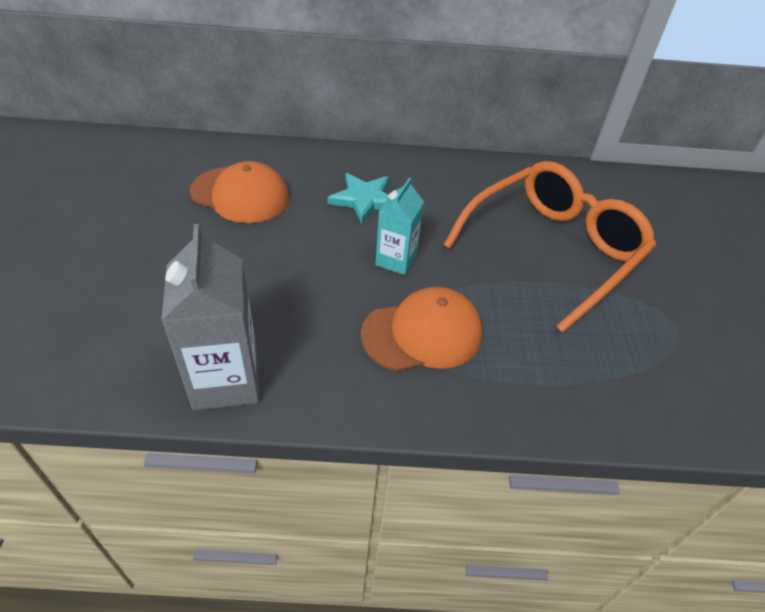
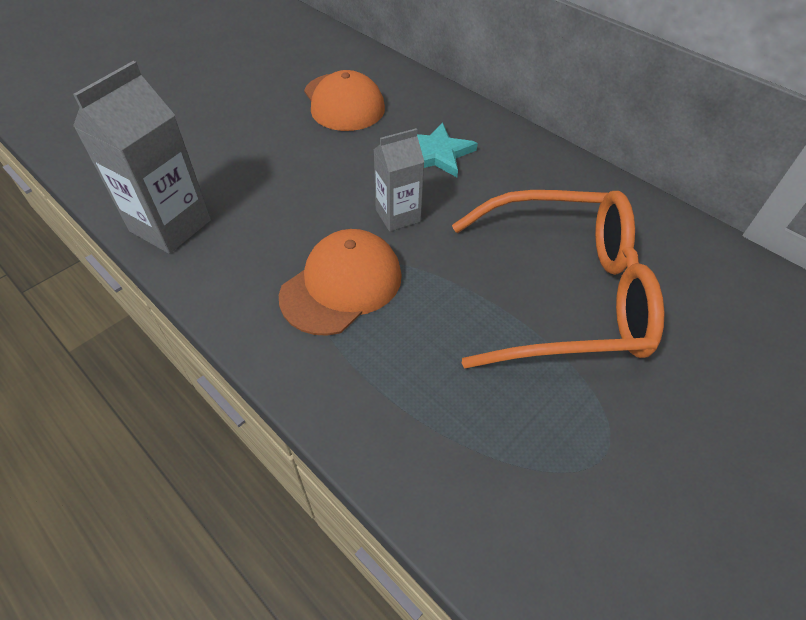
camera: 45 degrees right, 5 degrees up
orange cap [361,287,482,371] -> orange cap turned 75 degrees counterclockwise [279,229,402,336]
turquoise carton [375,178,424,275] -> grey carton [374,128,424,232]

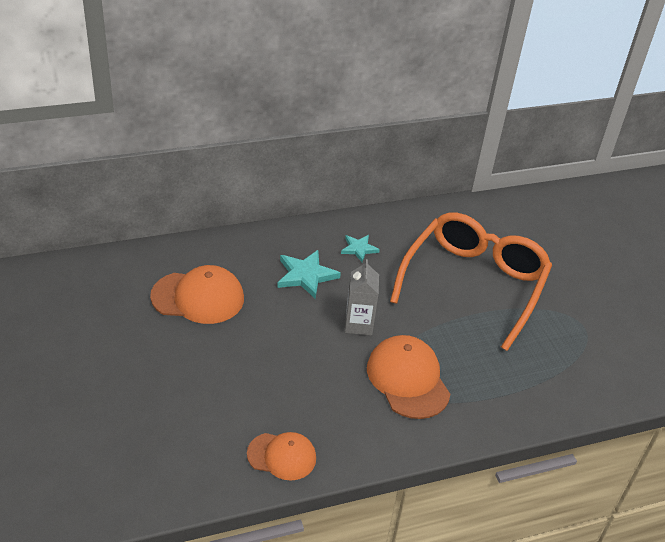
camera: 65 degrees left, 10 degrees down
grey carton [73,61,211,254] -> orange cap [247,432,316,480]
none -> turquoise star [341,235,380,262]

